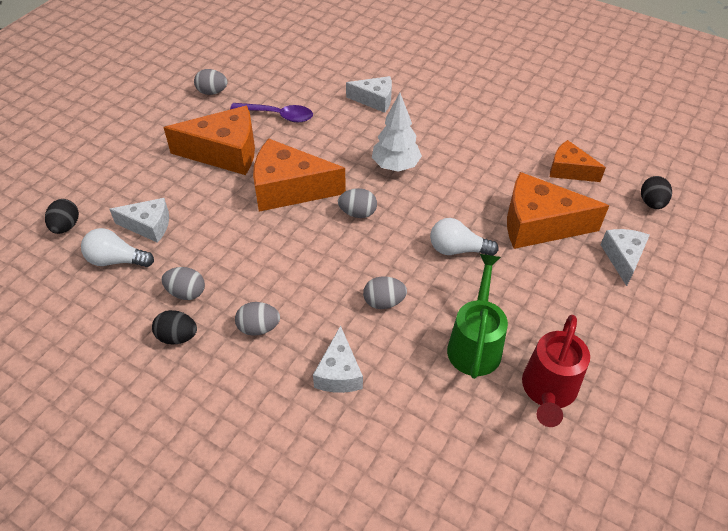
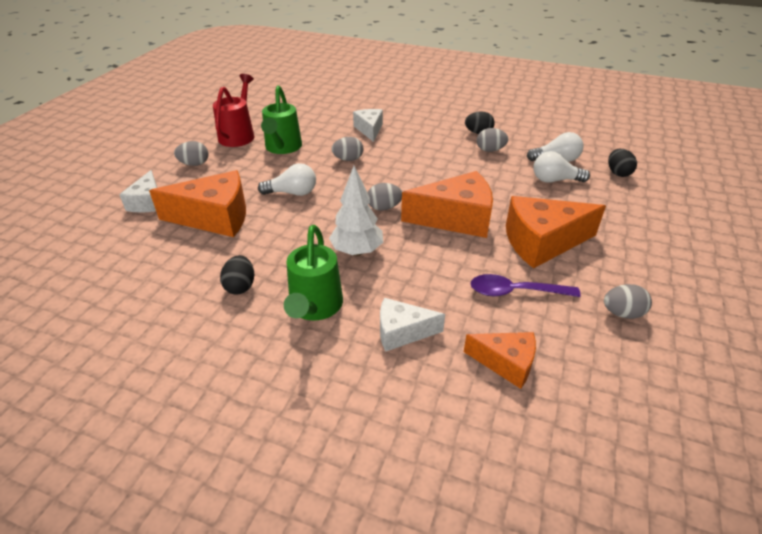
camera: 170 degrees right, 10 degrees down
white cheese [109,198,169,243] -> white light bulb [533,151,590,183]
grey egg [235,302,280,336] -> grey egg moved to [174,141,209,166]
orange cheese [550,140,606,182] -> orange cheese moved to [464,332,536,389]
black egg [641,176,672,209] -> black egg moved to [220,255,254,295]
none -> green watering can [284,225,343,321]

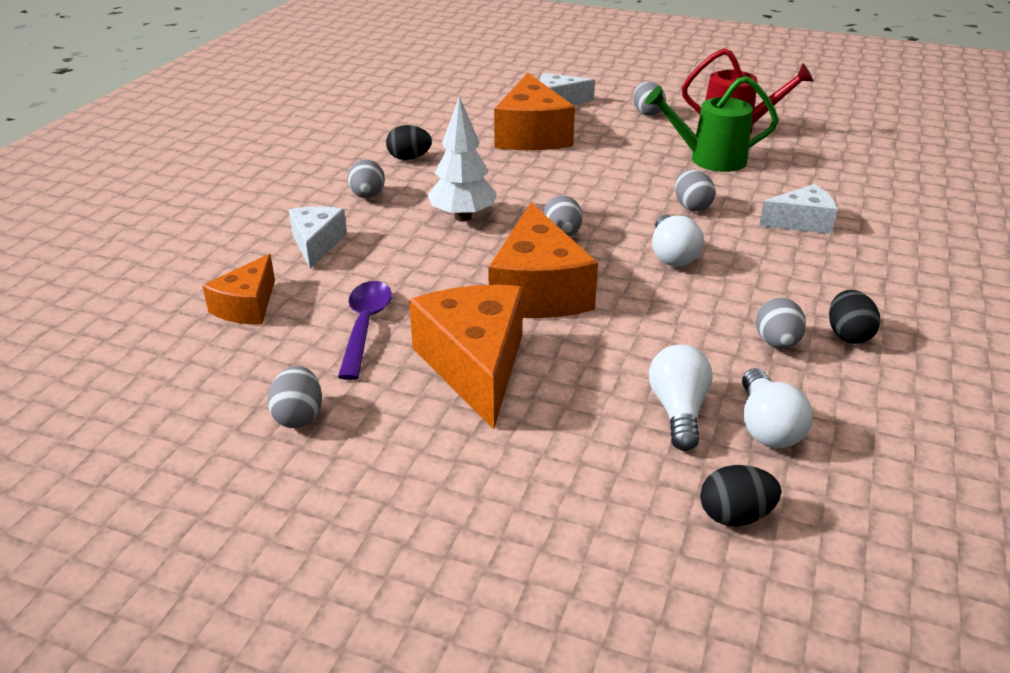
camera: 90 degrees right, 5 degrees down
white light bulb [258,163,316,196] -> white light bulb moved to [652,214,704,266]
green watering can [284,225,343,321] -> grey egg [348,159,385,198]

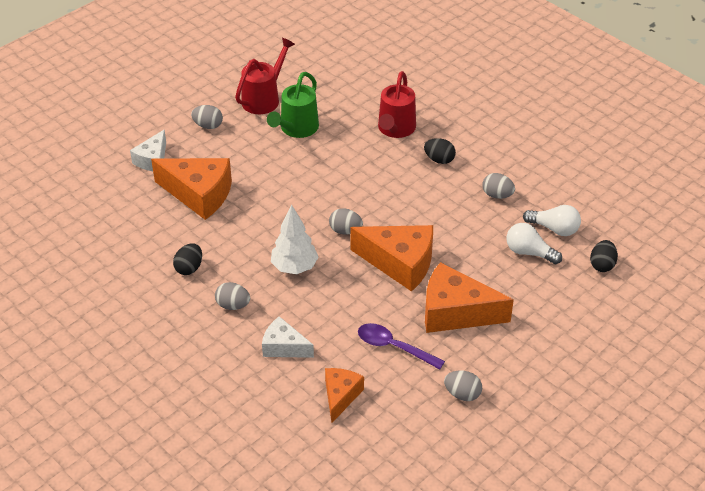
camera: 65 degrees left, 10 degrees up
orange cheese [202,254,275,325] -> orange cheese turned 120 degrees counterclockwise [325,368,364,423]
white light bulb [652,214,704,266] -> none
grey egg [675,169,715,211] -> none
white cheese [759,184,837,234] -> red watering can [378,71,416,138]
black egg [829,290,880,344] -> black egg moved to [424,138,456,164]

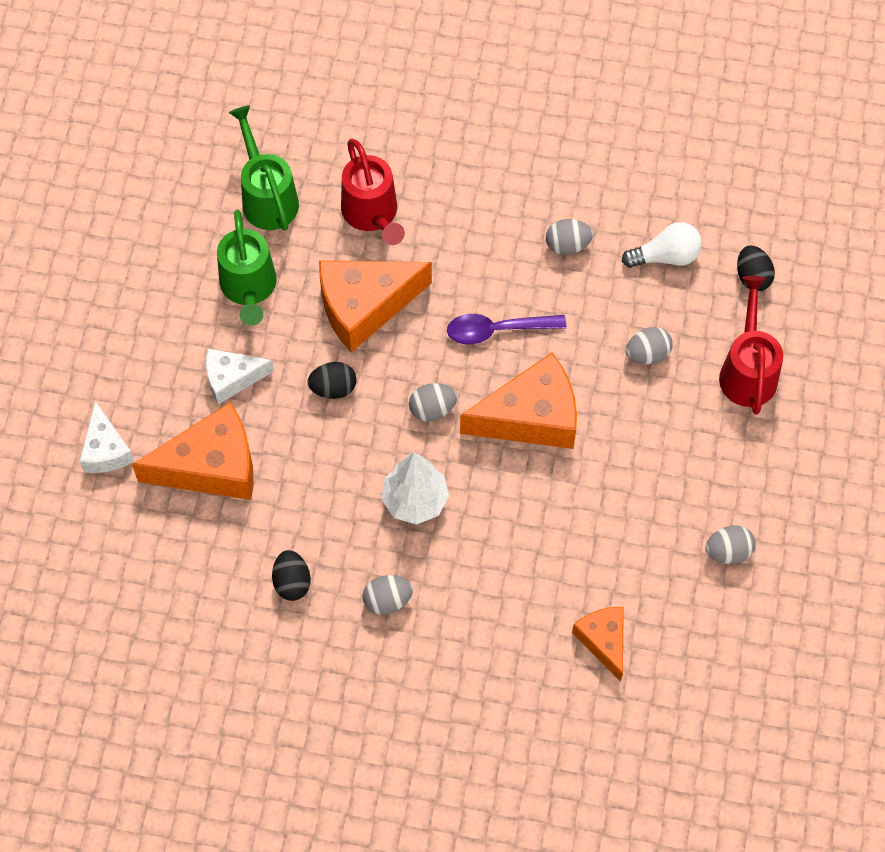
camera: 35 degrees left, 20 degrees up
grey egg [191,105,223,129] -> grey egg moved to [626,327,673,365]
red watering can [235,38,295,114] -> red watering can moved to [719,276,783,415]
white cheese [262,316,314,358] -> white cheese moved to [206,348,274,404]
purple spoon [358,323,445,369] -> purple spoon moved to [447,314,566,344]
black egg [424,138,456,164] -> black egg moved to [307,362,356,399]
orange cheese [425,262,514,333] -> orange cheese moved to [319,261,432,352]
white light bulb [506,223,562,264] -> none
none -> green watering can [229,105,299,231]

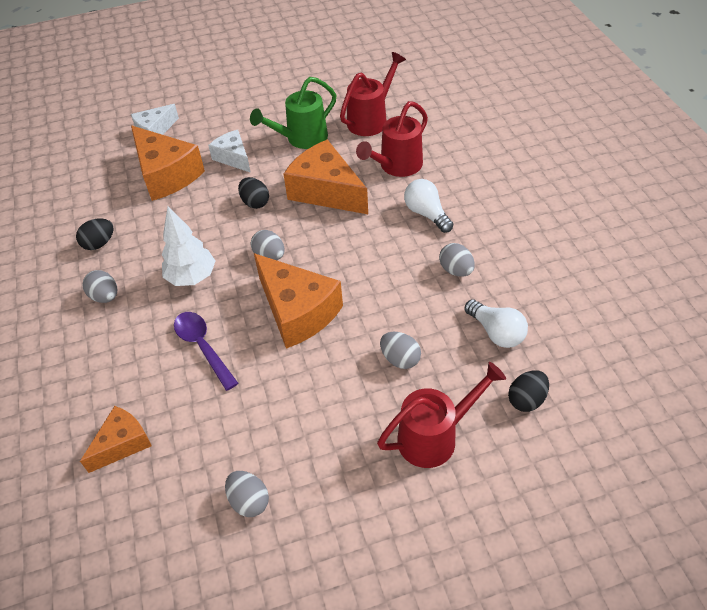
camera: 65 degrees right, 15 degrees down
green watering can [229,105,299,231] -> red watering can [340,52,406,136]
purple spoon [447,314,566,344] -> purple spoon moved to [174,312,238,391]
none -> white light bulb [404,179,453,233]

